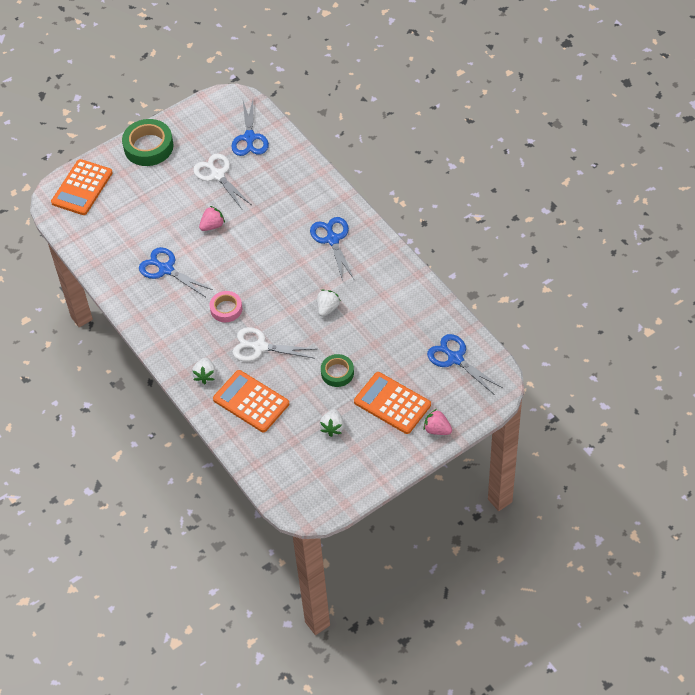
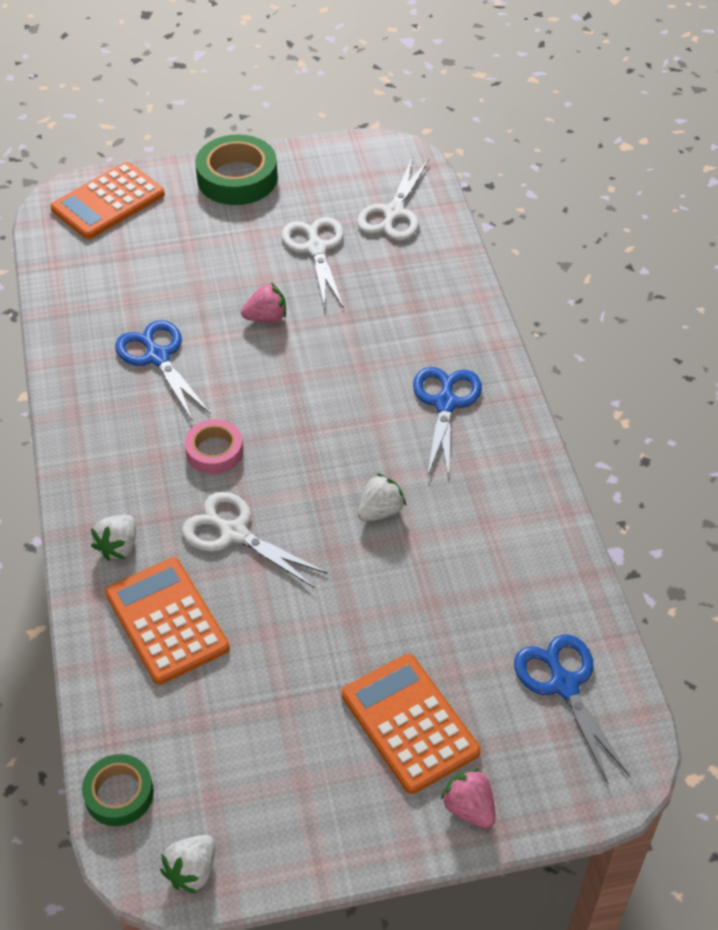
camera: 20 degrees right, 5 degrees down
blue scissors [231,100,269,156] -> white scissors [357,158,429,241]
white strawberry [319,409,344,437] -> white strawberry moved to [160,835,215,894]
green tape [321,354,354,387] -> green tape moved to [82,754,154,826]

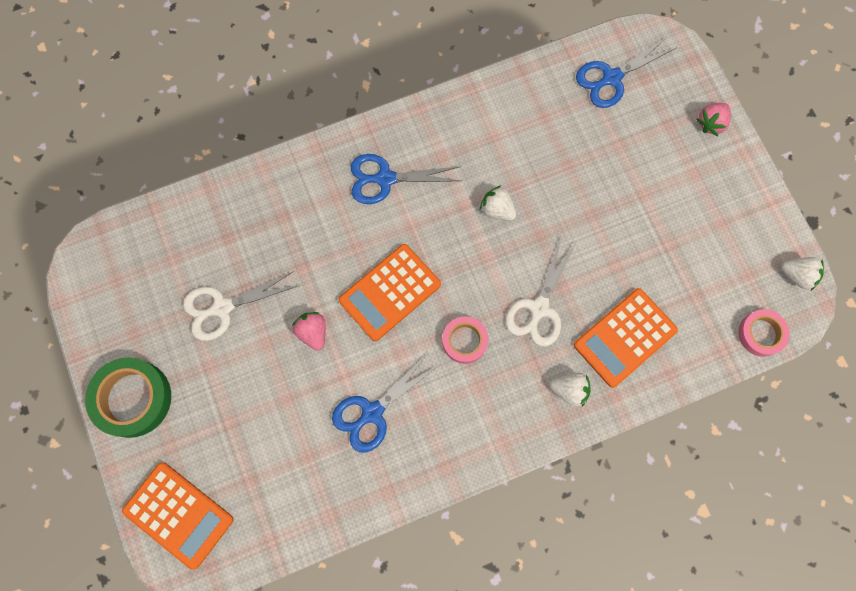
camera: 100 degrees left, 25 degrees up
green tape [82,754,154,826] -> pink tape [738,309,790,357]
orange calculator [342,654,481,794] -> orange calculator moved to [339,244,441,341]
white scissors [357,158,429,241] -> none

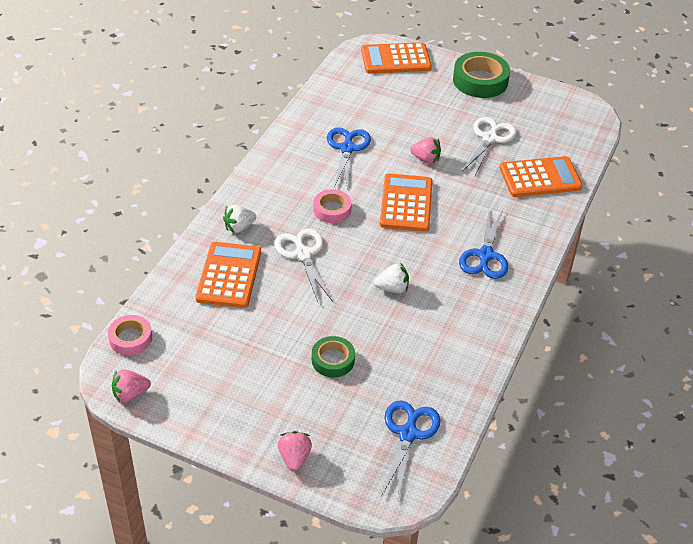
camera: 135 degrees right, 30 degrees down
blue scissors [351,154,461,204] -> blue scissors turned 150 degrees clockwise [459,210,508,279]
white strawberry [781,257,824,291] -> pink strawberry [112,369,151,402]
none -> green tape [312,336,355,377]
none -> orange calculator [500,156,583,197]

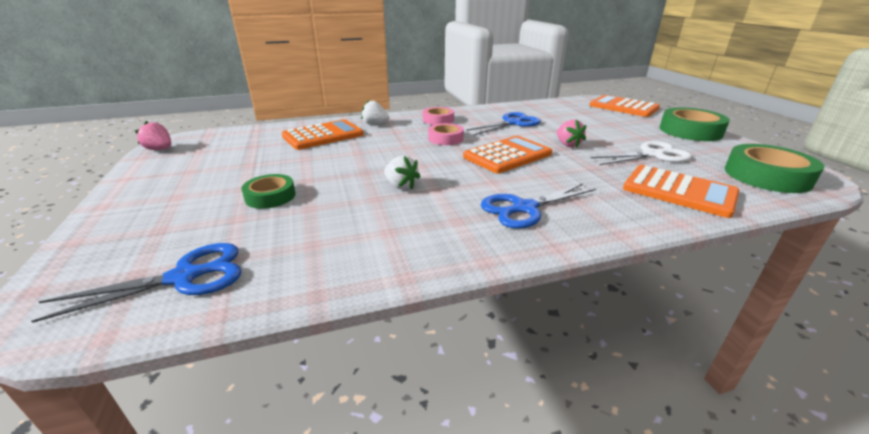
camera: 50 degrees right, 15 degrees down
pink tape [108,315,152,355] -> pink tape moved to [423,107,454,125]
white scissors [275,229,333,302] -> none
pink strawberry [278,431,312,472] -> none
none -> green tape [725,144,825,193]

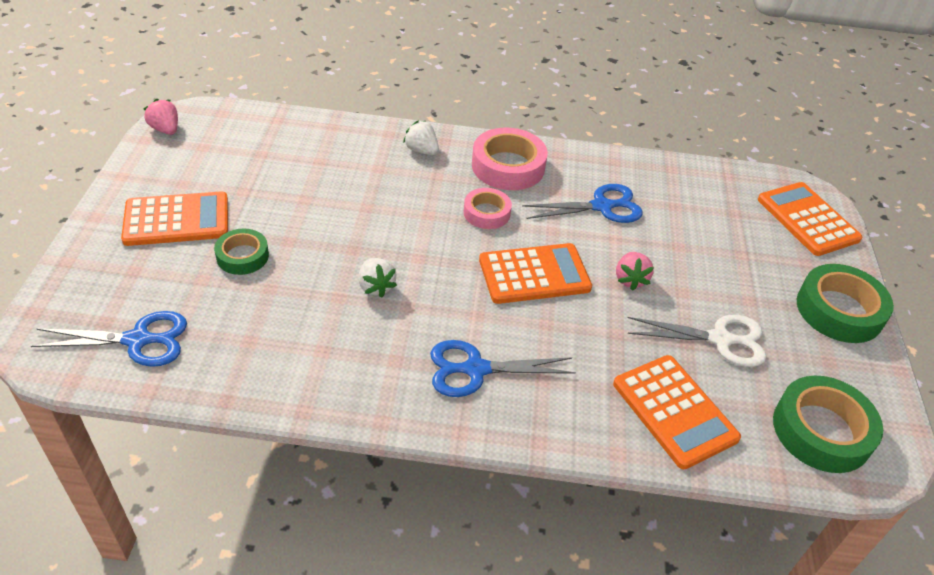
camera: 20 degrees right, 15 degrees up
orange calculator [282,119,364,150] -> orange calculator moved to [121,191,228,246]
pink tape [423,107,454,125] -> pink tape [472,128,548,190], size x1.66

